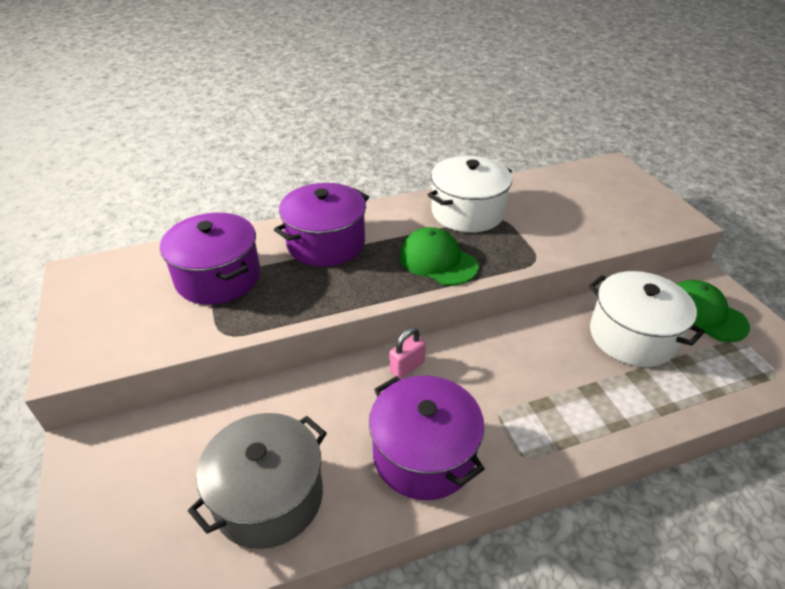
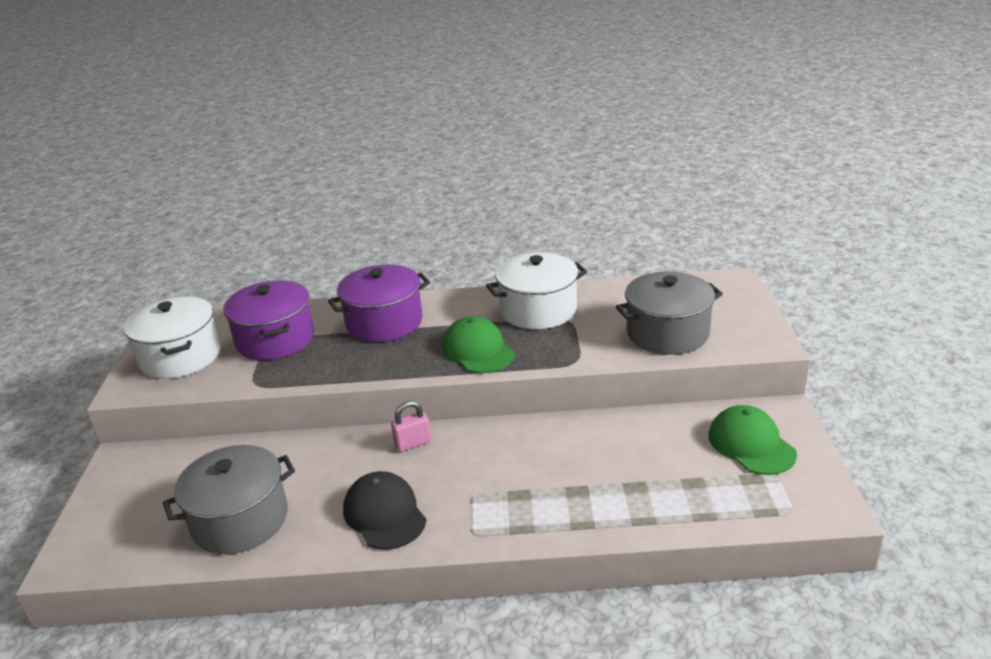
camera: 20 degrees right, 10 degrees down
purple pot [369,376,485,500] -> black cap [343,471,427,550]
white pot [588,271,705,367] -> white pot moved to [124,296,221,379]
none -> grey pot [616,272,723,355]

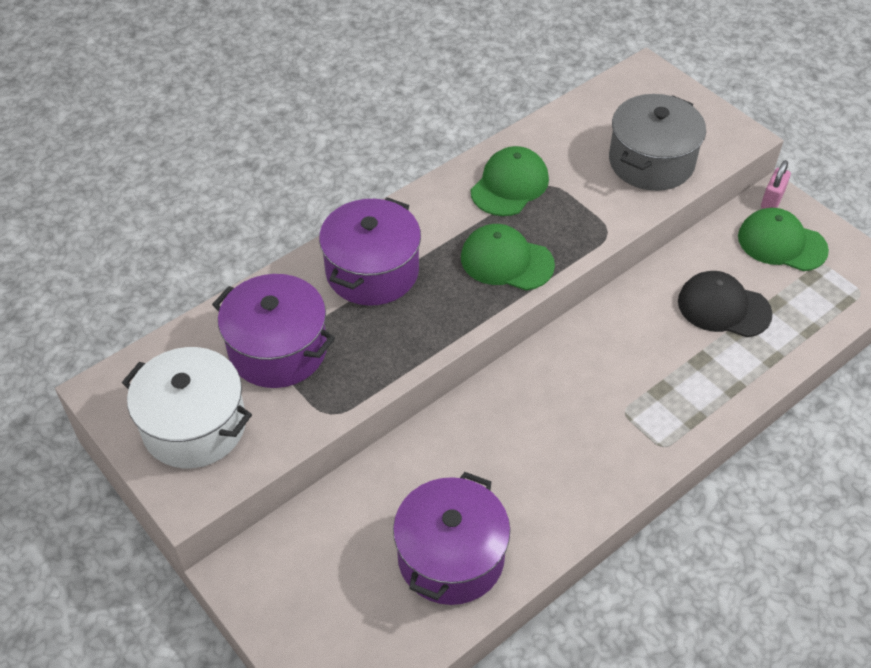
camera: 40 degrees left, 20 degrees up
grey pot [163,445,295,554] -> purple pot [393,472,510,605]
black cap [343,471,427,550] -> black cap moved to [678,271,773,337]
pink padlock [391,401,431,452] -> pink padlock moved to [761,160,791,209]
white pot [486,252,587,329] -> green cap [471,146,549,216]

